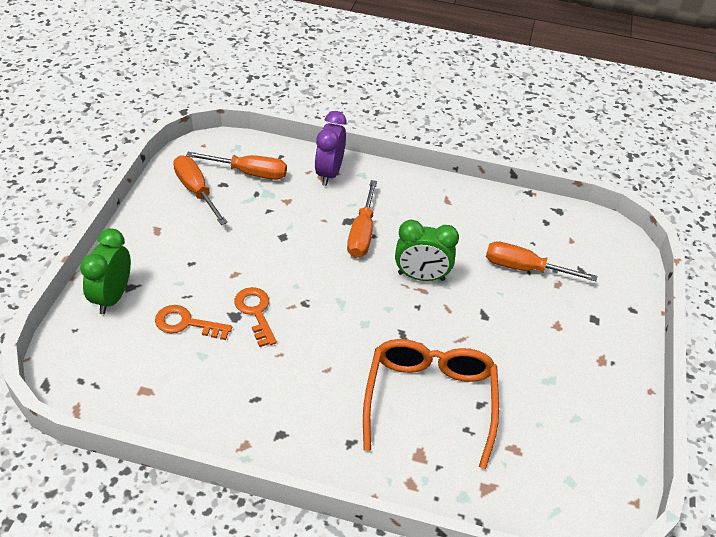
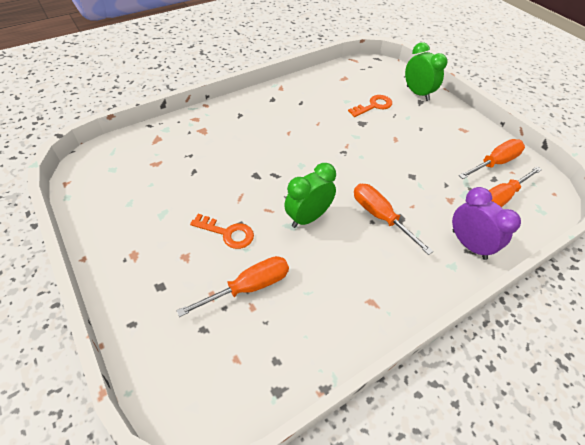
camera: 135 degrees right, 5 degrees up
orange screwdriver [173,155,228,225] -> orange screwdriver turned 45 degrees counterclockwise [459,139,525,179]
orange key [234,287,277,347] -> orange key moved to [190,214,254,249]
orange glasses [363,339,499,469] -> none

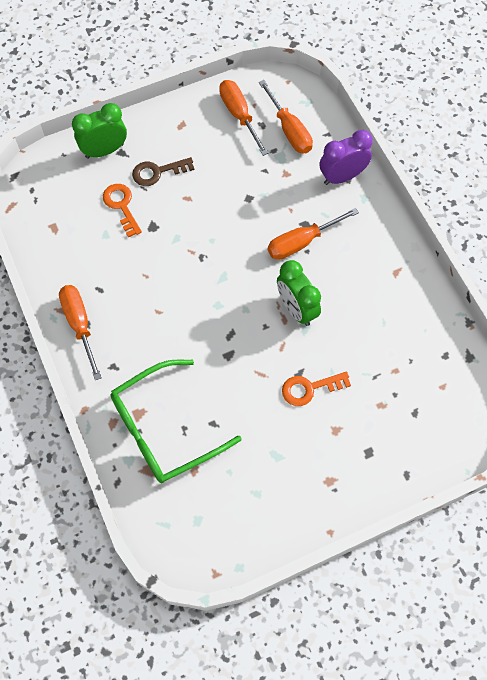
camera: 80 degrees left, 15 degrees up
orange screwdriver [177,256,289,317] -> orange screwdriver moved to [59,285,102,380]
orange key [190,214,254,249] -> orange key turned 135 degrees counterclockwise [282,371,351,406]
none -> green glasses [110,359,242,483]
none -> brown key [132,157,194,186]

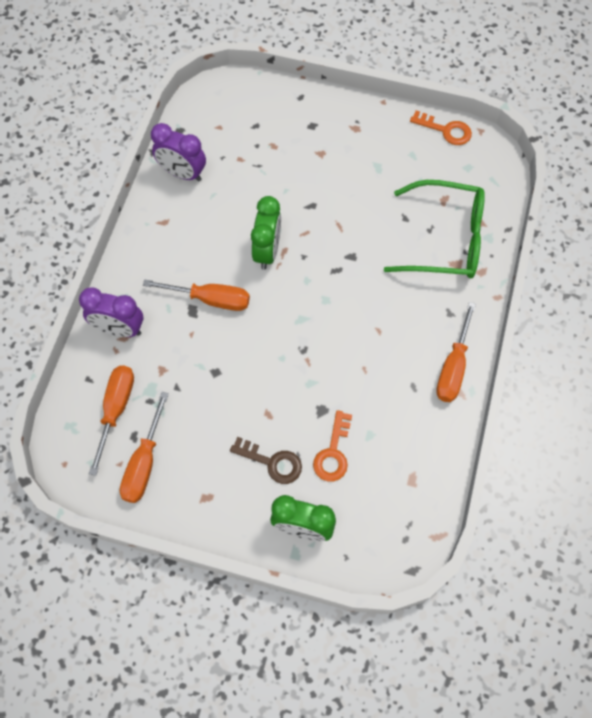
camera: 140 degrees left, 0 degrees up
orange key [282,371,351,406] -> orange key moved to [410,111,472,145]
none -> purple clock [151,123,206,181]

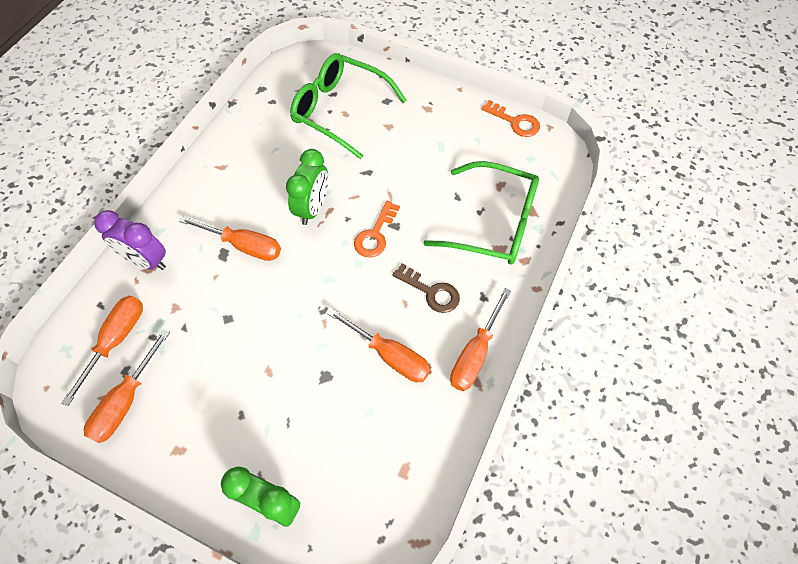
camera: 10 degrees right, 5 degrees down
purple clock [151,123,206,181] -> none
brown key [230,437,302,484] -> brown key moved to [392,264,460,313]
orange key [313,410,352,482] -> orange key moved to [354,201,400,258]
none -> green glasses [290,53,407,159]
none -> orange screwdriver [327,308,431,382]

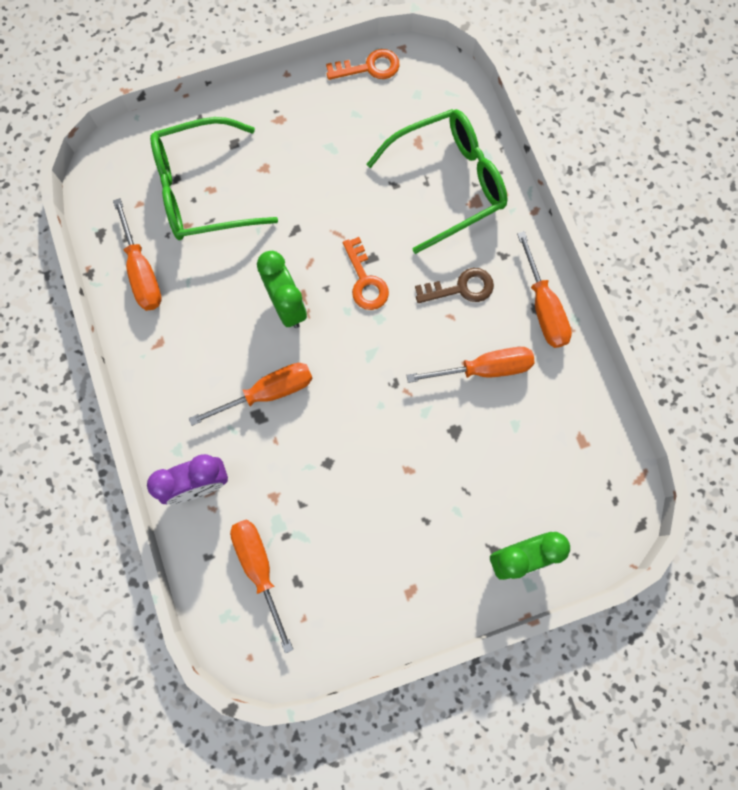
camera: 45 degrees left, 15 degrees up
orange screwdriver [84,329,170,443] -> orange screwdriver moved to [113,198,162,311]

